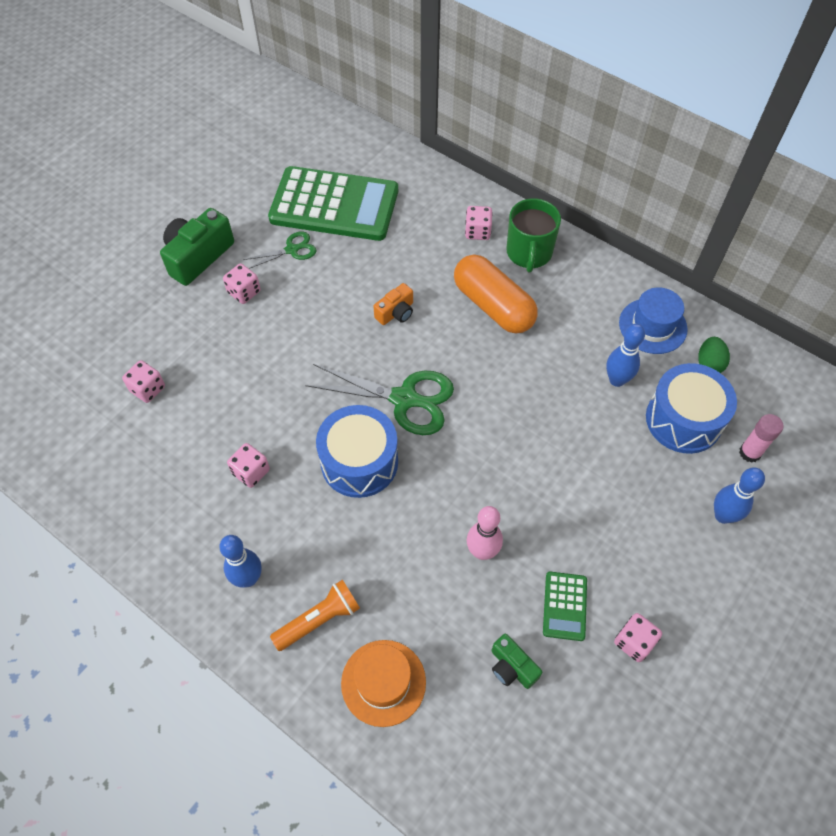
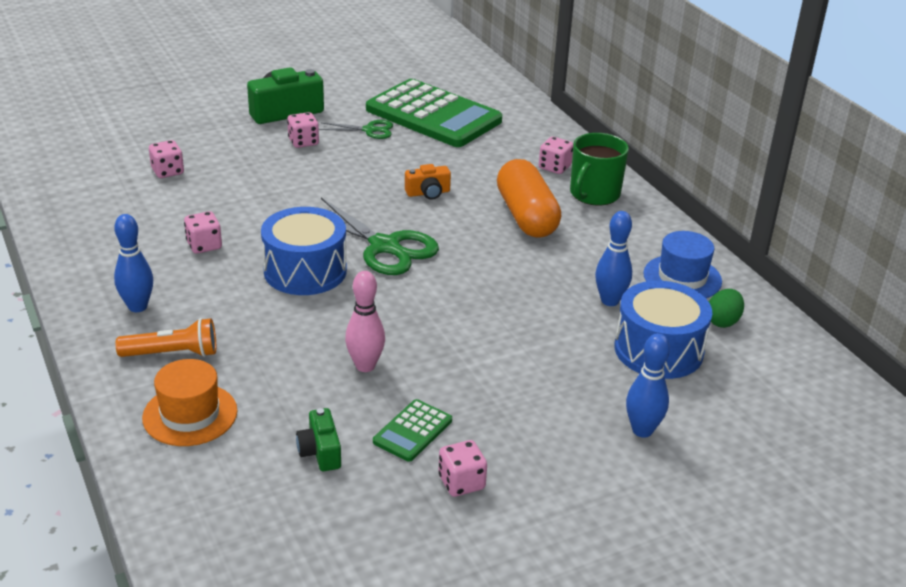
camera: 25 degrees right, 25 degrees down
pink glue stick [739,414,784,463] -> none

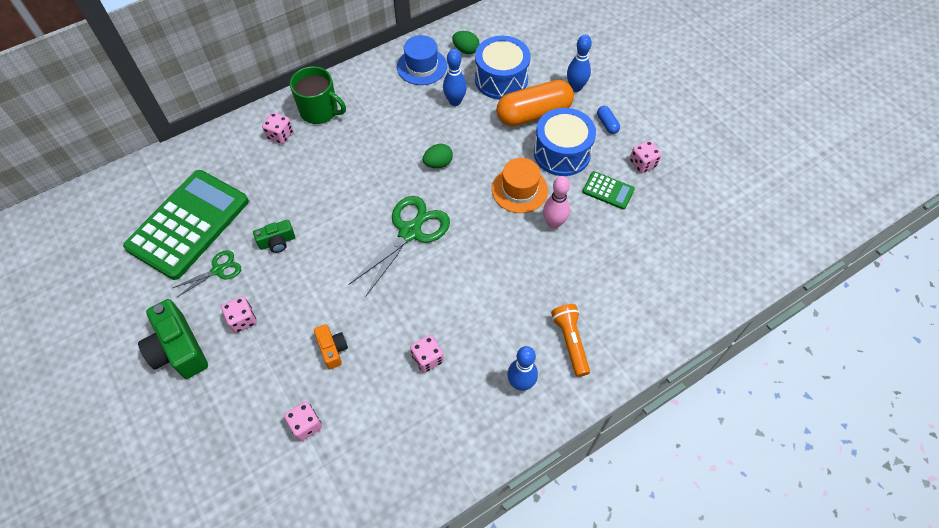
camera: 95 degrees left, 25 degrees up
orange hat [142,359,237,446] -> orange hat moved to [492,158,548,213]
blue drum [261,207,347,295] -> blue drum moved to [534,108,596,176]
green camera [296,408,341,471] -> green camera moved to [253,220,295,253]
green scissors [319,120,393,139] -> green scissors turned 60 degrees clockwise [172,250,241,297]
orange camera [405,164,451,200] -> orange camera moved to [314,324,348,369]
orange capsule [497,159,561,238] -> orange capsule moved to [497,80,574,126]
none -> green egg [423,144,453,168]
none -> blue capsule [597,106,620,134]

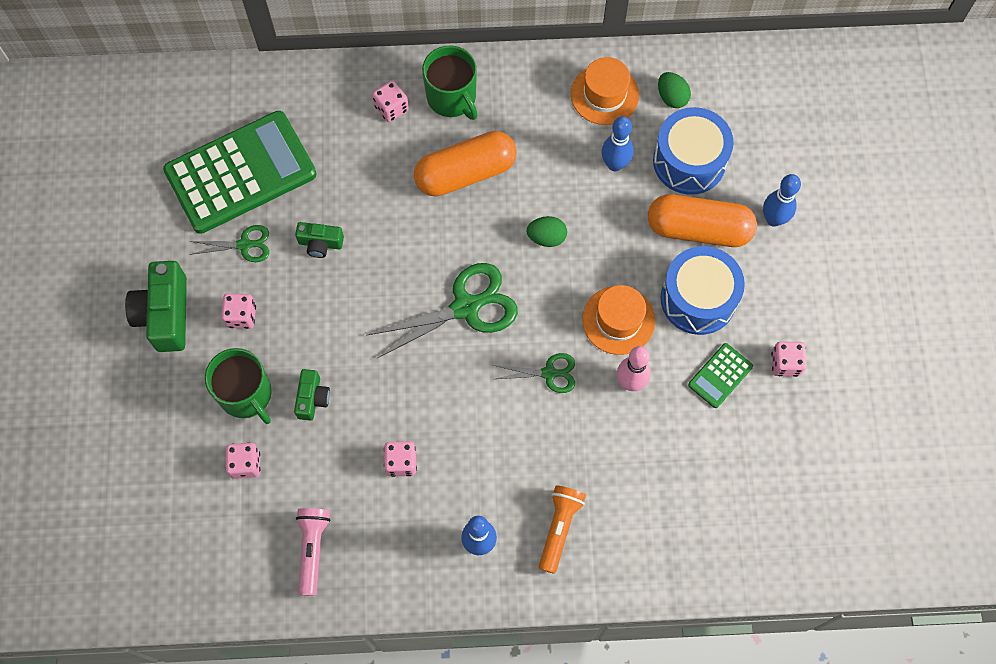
camera: 30 degrees right, 10 degrees up
orange camera [314,324,348,369] -> green camera [294,369,330,421]
blue hat [397,35,447,85] -> orange hat [571,57,639,125]
green calculator [582,171,635,209] -> green calculator turned 75 degrees clockwise [688,343,753,408]
blue capsule [597,106,620,134] -> none
none -> green mug [205,348,272,424]
none -> pink flashlight [296,508,331,596]
none -> orange capsule [414,131,517,196]
none -> green scissors [493,353,575,393]

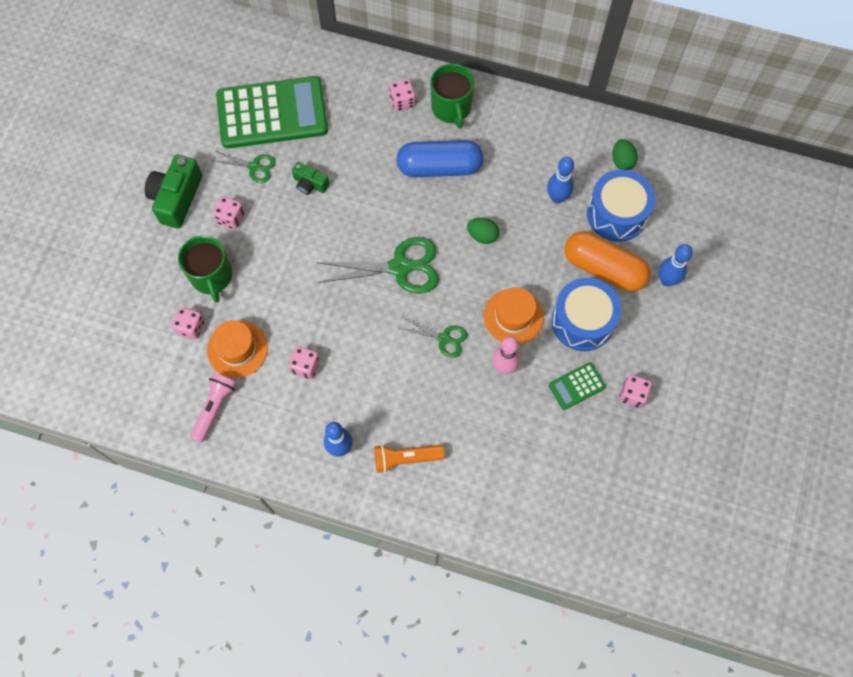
camera: 20 degrees right, 0 degrees up
green camera [294,369,330,421] -> none
orange capsule [414,131,517,196] -> blue capsule [396,140,483,177]
orange flashlight [539,486,586,574] -> orange flashlight turned 135 degrees counterclockwise [374,445,445,473]
orange hat [571,57,639,125] -> orange hat moved to [207,320,268,378]

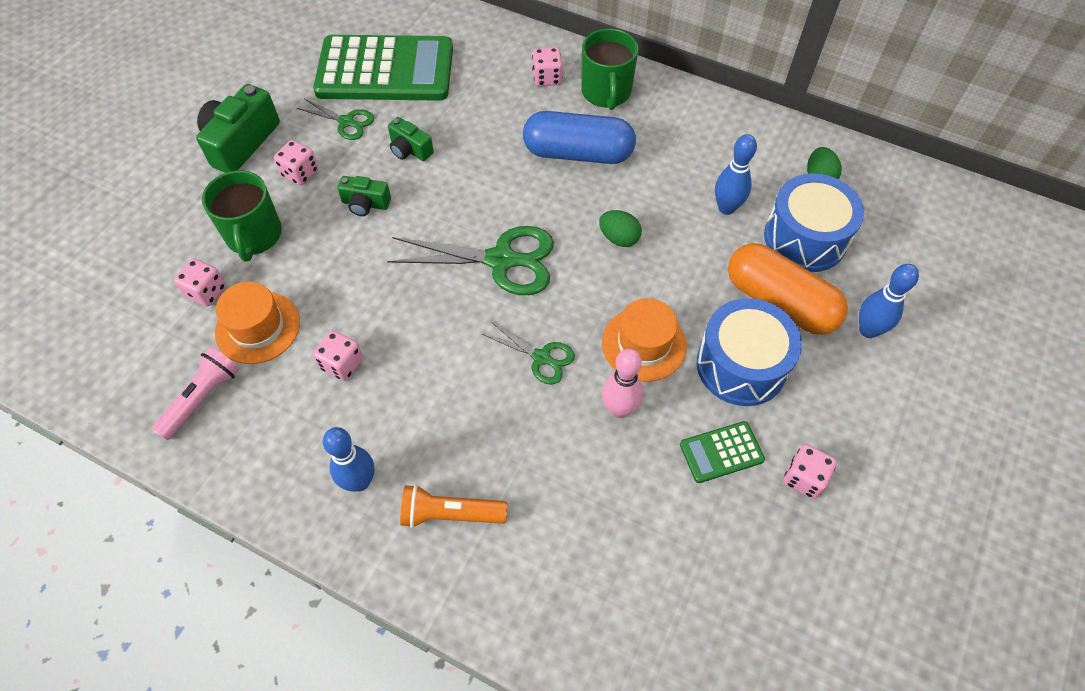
camera: 10 degrees right, 10 degrees down
none -> green camera [337,176,391,216]

